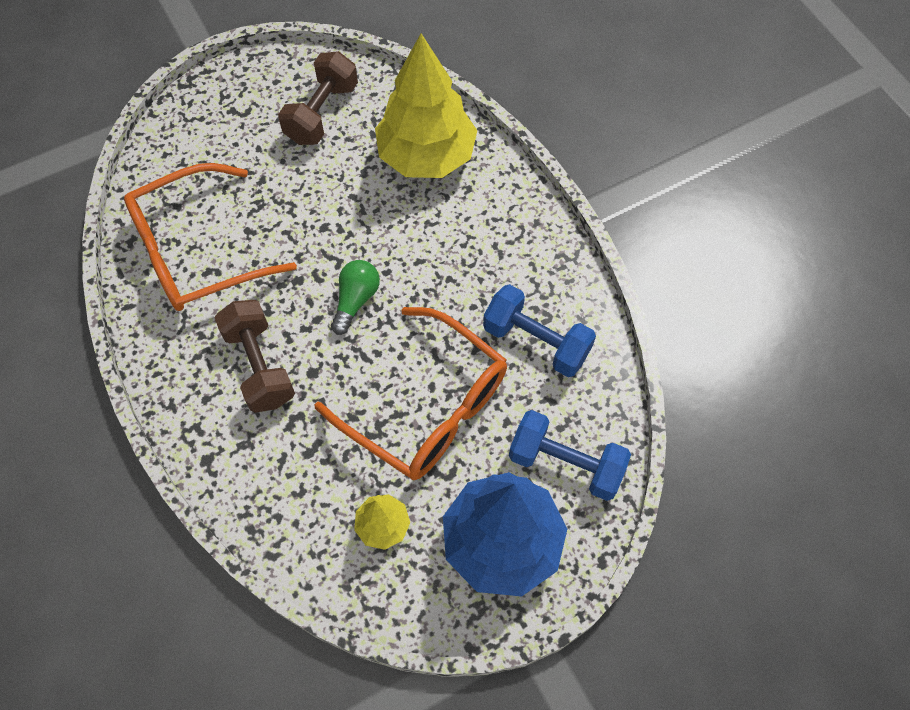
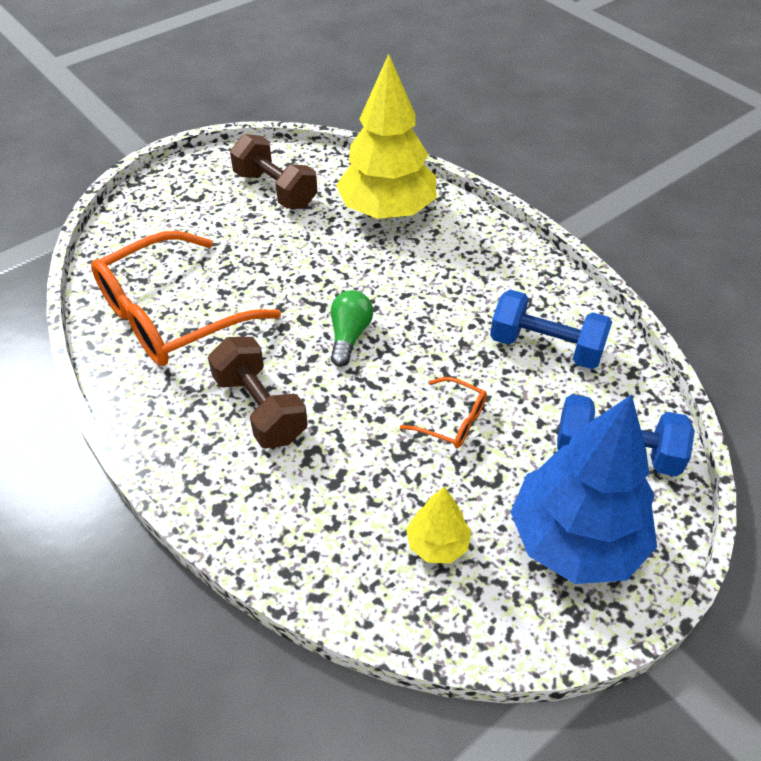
camera: 10 degrees left, 15 degrees down
brown dumbbell [278,51,358,145] -> brown dumbbell turned 60 degrees counterclockwise [230,134,318,209]
orange glasses [314,307,507,480] -> orange glasses [400,377,487,448], size x0.44

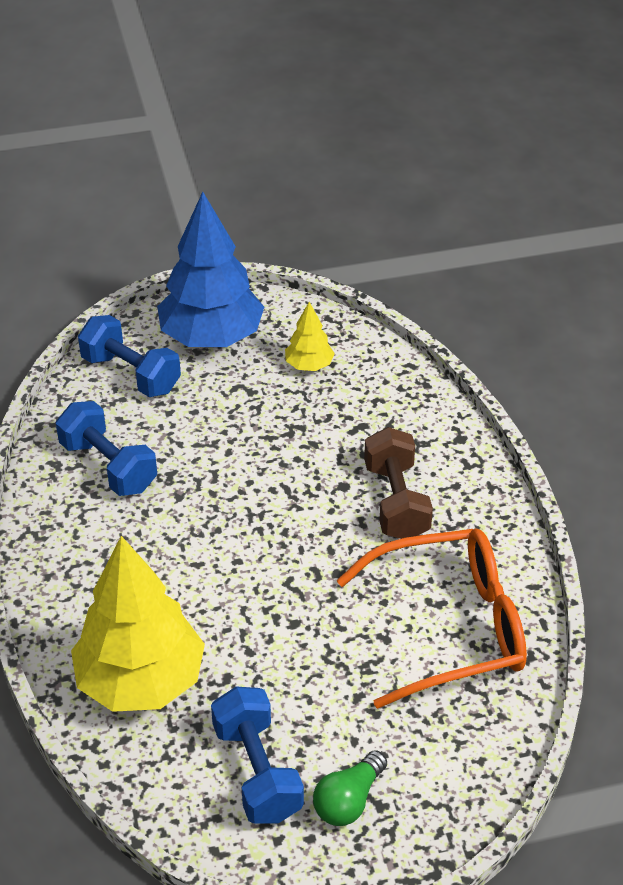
camera: 155 degrees left, 5 degrees down
brown dumbbell [230,134,318,209] -> blue dumbbell [211,687,304,824]
green light bulb [331,290,373,367] -> green light bulb moved to [313,750,387,826]
orange glasses [400,377,487,448] -> none

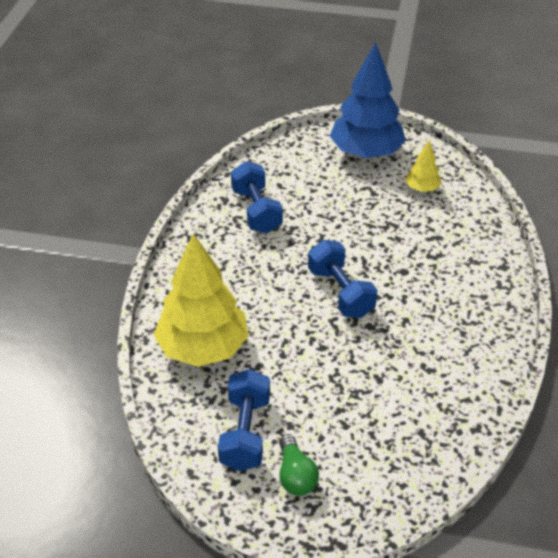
camera: 25 degrees right, 0 degrees up
blue dumbbell [78,315,181,397] -> blue dumbbell moved to [308,240,378,318]
green light bulb [313,750,387,826] -> green light bulb turned 75 degrees counterclockwise [279,434,319,496]
orange glasses [336,529,527,709] -> none
brown dumbbell [364,427,433,539] -> none

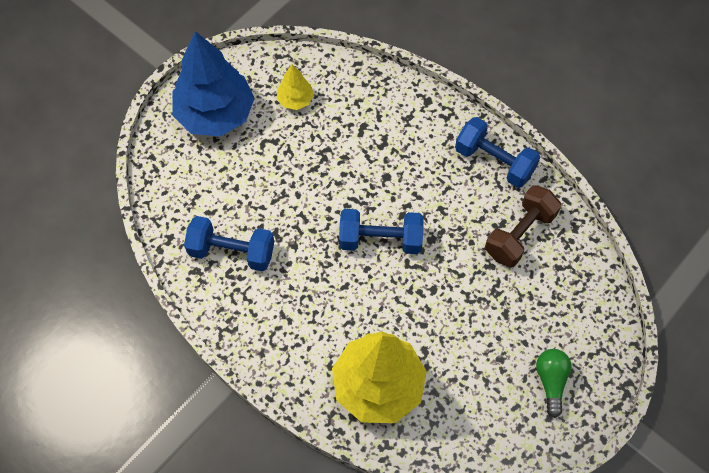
camera: 60 degrees left, 20 degrees up
blue dumbbell [218,369,270,471] -> blue dumbbell moved to [455,117,540,188]
green light bulb [279,434,319,496] -> green light bulb turned 105 degrees counterclockwise [536,349,572,418]
none -> brown dumbbell [485,185,561,268]

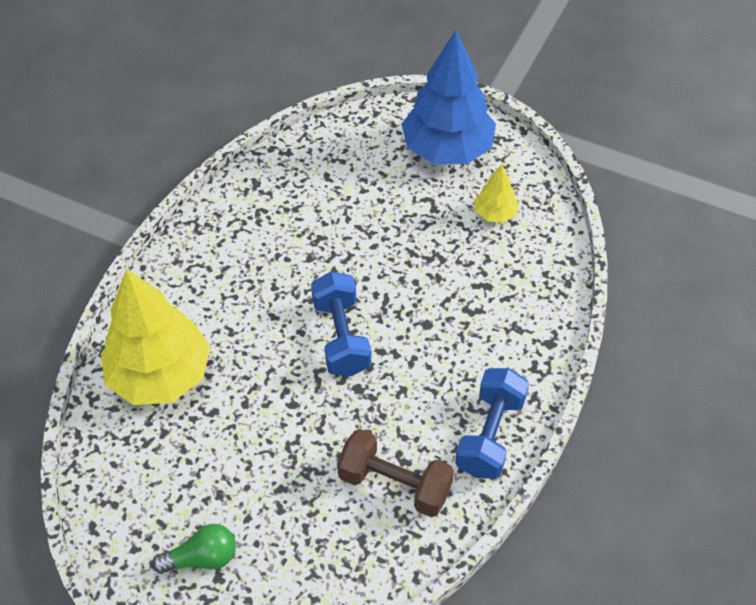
camera: 75 degrees right, 10 degrees down
blue dumbbell [184,216,274,271] -> none

